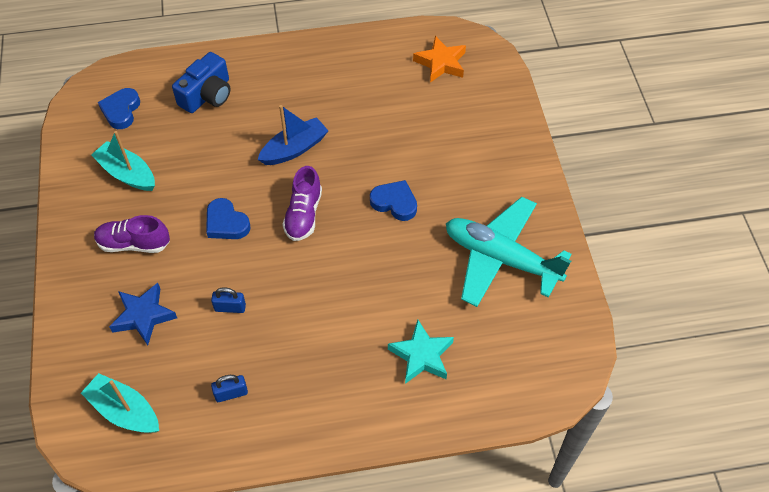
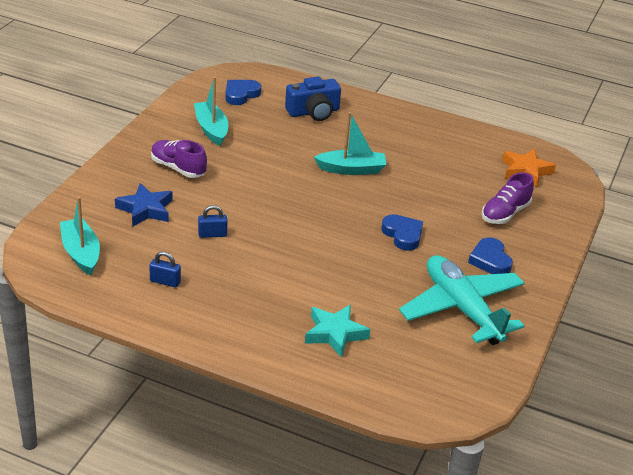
camera: 30 degrees right, 20 degrees down
blue heart [206,198,251,239] -> blue heart moved to [468,237,513,274]
blue padlock [211,287,246,313] -> blue padlock turned 45 degrees counterclockwise [198,205,227,238]
blue boat [257,105,328,165] -> turquoise boat [314,112,387,175]
purple shoe [282,166,322,241] -> purple shoe moved to [482,172,534,224]

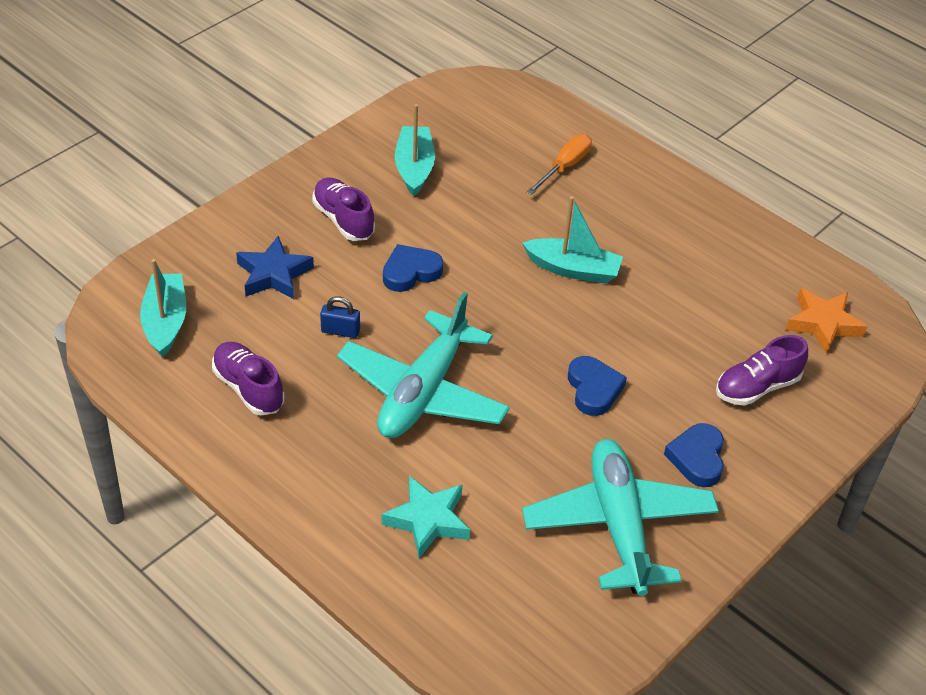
camera: 20 degrees right, 10 degrees up
blue padlock [149,251,181,287] -> purple shoe [212,342,284,415]
blue heart [225,80,261,105] -> blue heart moved to [383,244,443,292]
blue camera [285,77,341,121] -> orange screwdriver [526,134,592,195]
none -> turquoise plane [337,292,510,438]

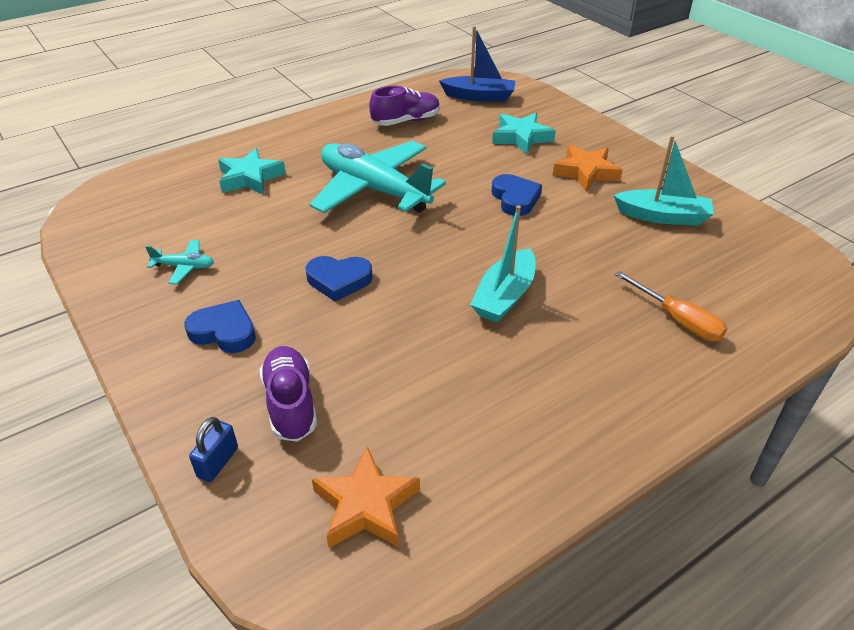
camera: 105 degrees right, 5 degrees down
turquoise boat [140,259,186,357] -> blue boat [439,26,515,102]
blue star [236,236,314,299] -> turquoise star [492,113,556,154]
purple shoe [312,177,375,241] -> orange star [553,145,623,191]
blue padlock [320,296,360,338] -> blue padlock moved to [189,417,238,482]
turquoise plane [522,439,719,596] -> turquoise plane [146,240,214,284], size x0.40

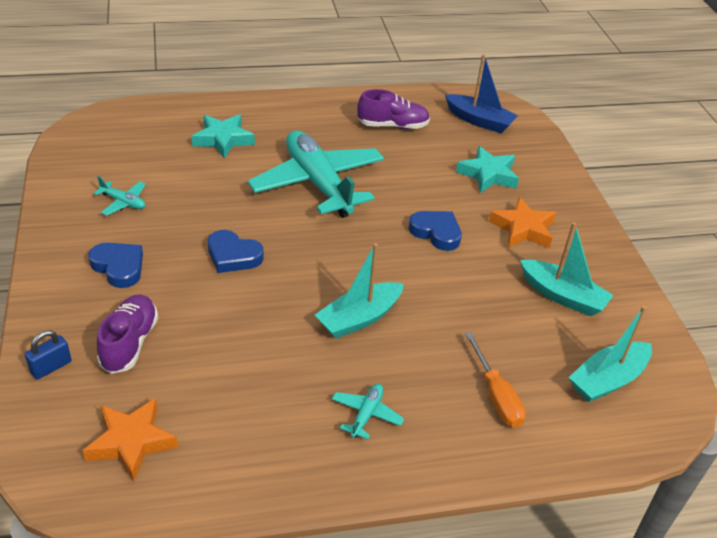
camera: 20 degrees right, 0 degrees up
blue heart [492,174,542,216] -> blue heart turned 60 degrees counterclockwise [409,211,462,251]
none -> turquoise plane [332,384,404,439]
none -> turquoise boat [569,306,652,402]

